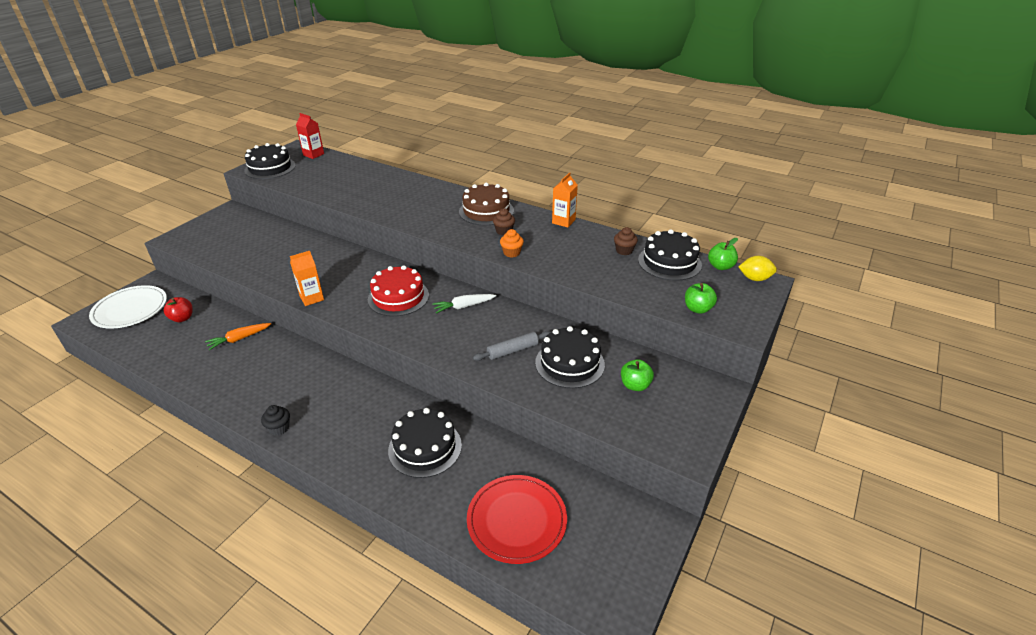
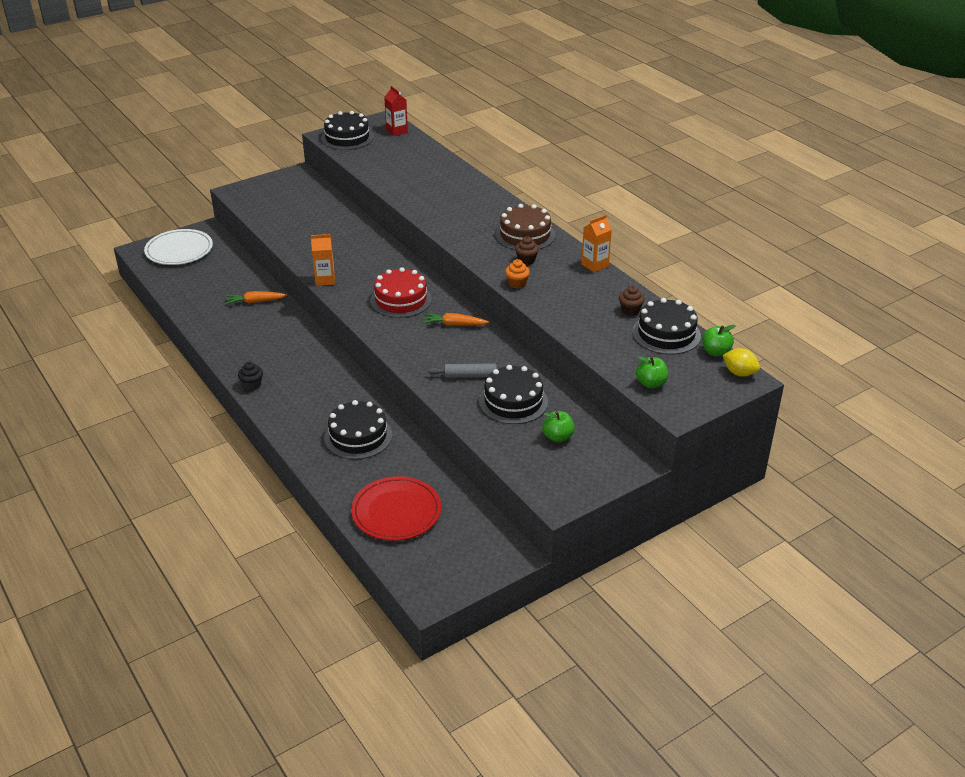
camera: 25 degrees right, 0 degrees up
red apple [163,297,193,322] -> none
white carrot [432,294,497,314] -> orange carrot [423,313,489,326]

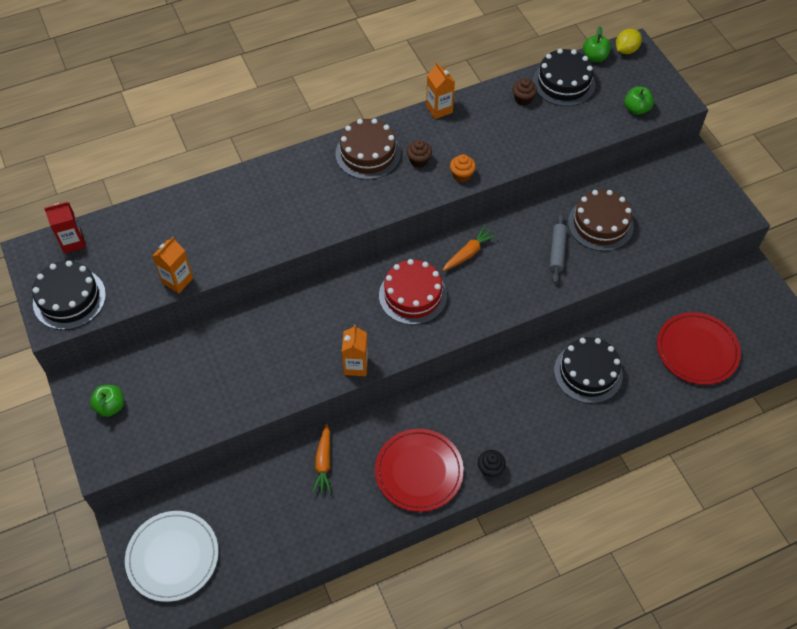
camera: 80 degrees left, 20 degrees up
orange carrot [423,313,489,326] -> orange carrot turned 150 degrees counterclockwise [442,226,497,271]
black cake [479,365,548,424] -> brown cake [568,190,634,251]
green apple [542,411,575,442] -> green apple moved to [90,385,124,417]
none -> orange carton [152,237,193,293]
none -> red plate [375,429,464,512]

